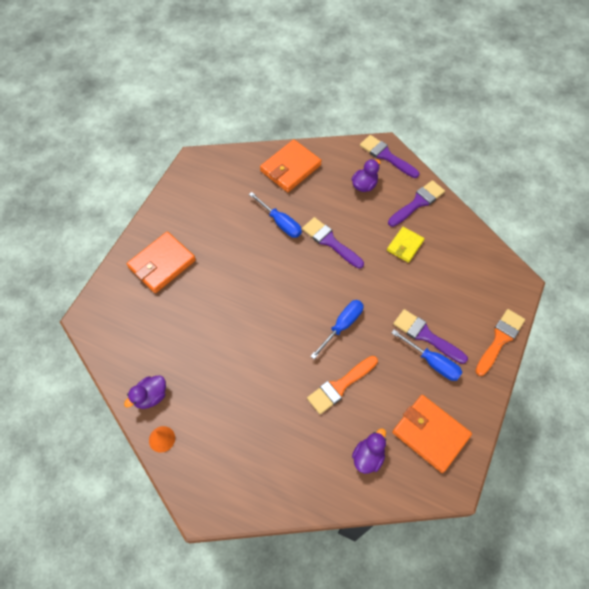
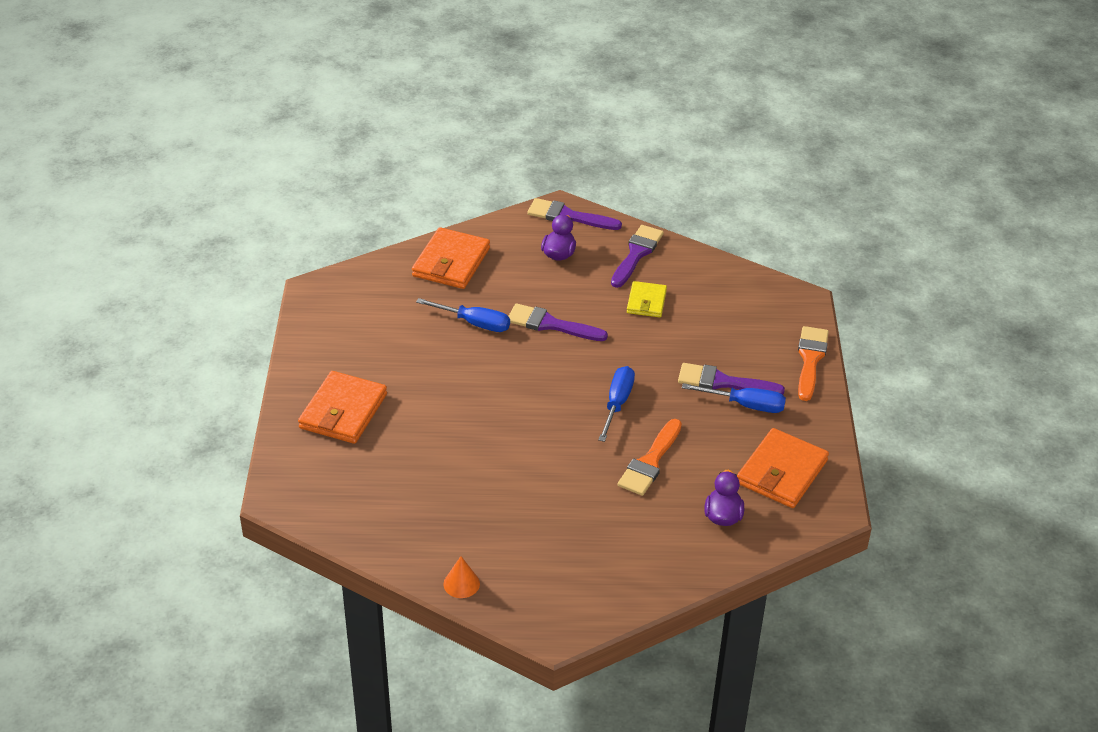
camera: 25 degrees left, 20 degrees down
purple duck [124,375,166,409] -> none
orange wallet [392,395,472,473] -> orange wallet turned 75 degrees counterclockwise [737,428,829,508]

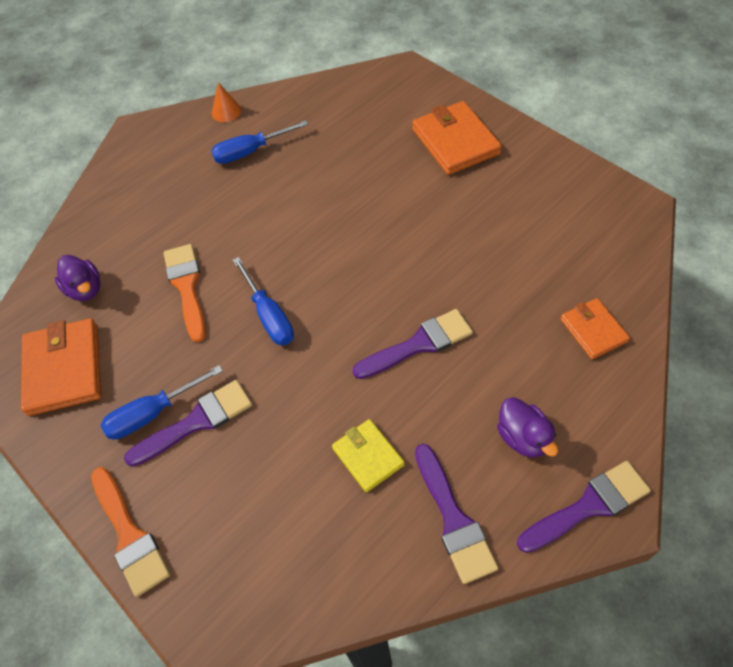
camera: 140 degrees right, 15 degrees up
orange wallet [412,227,490,289] -> orange wallet [560,298,630,359], size x0.60
blue screwdriver [416,298,510,332] -> blue screwdriver moved to [211,120,308,164]

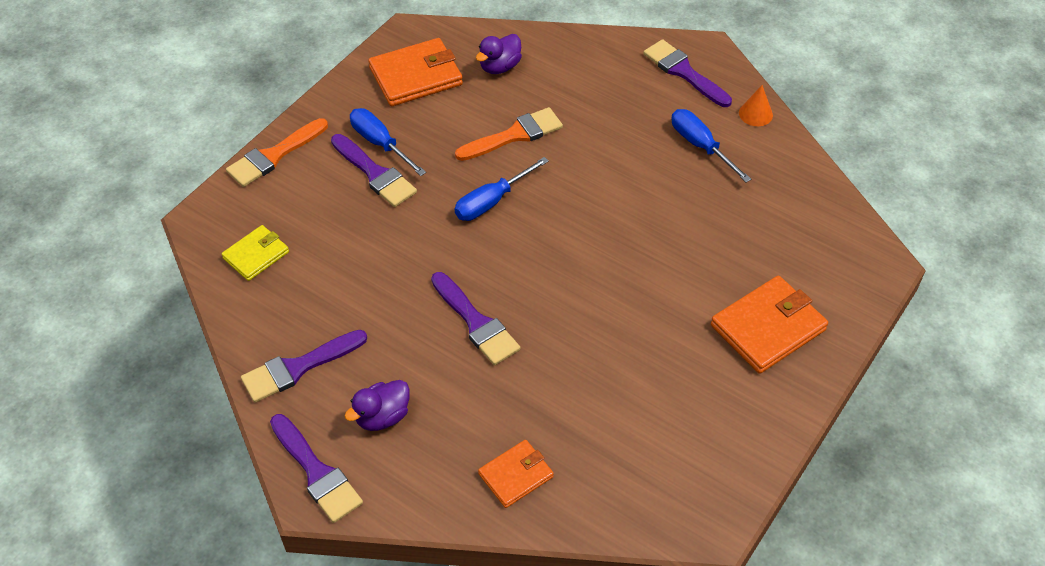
camera: 75 degrees right, 5 degrees down
yellow wallet [332,419,405,493] -> yellow wallet moved to [221,225,289,281]
none -> purple brush [643,39,732,107]

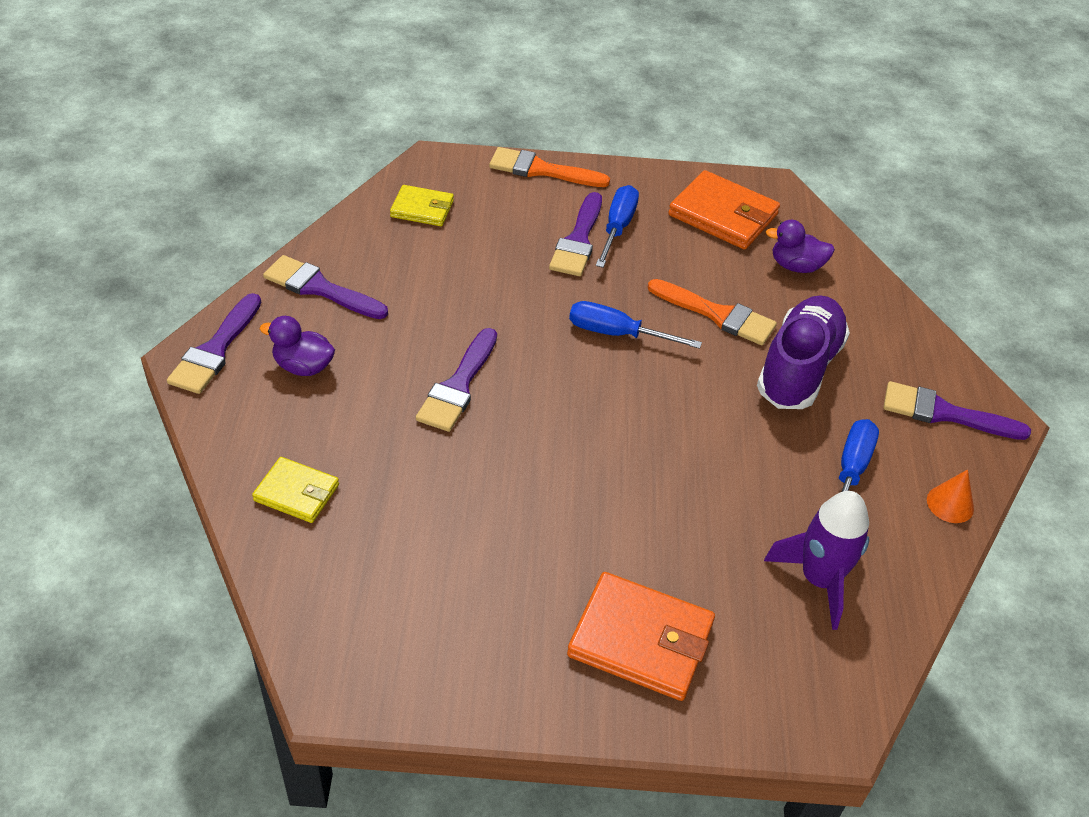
camera: 55 degrees right, 5 degrees down
orange wallet [478,440,554,508] -> yellow wallet [252,457,339,523]
purple brush [643,39,732,107] -> purple brush turned 90 degrees counterclockwise [883,381,1031,440]
none -> purple shoe [757,295,850,409]
none -> purple rocket [764,491,869,630]

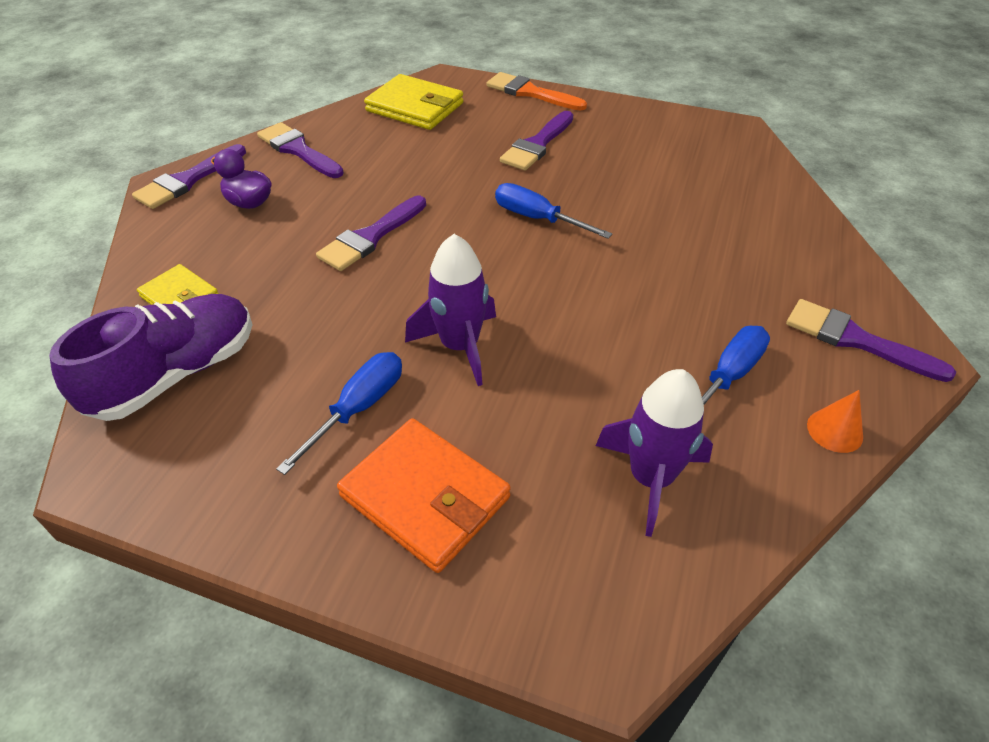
camera: 20 degrees right, 0 degrees up
yellow wallet [390,185,454,226] -> yellow wallet [364,74,464,130], size x1.67
blue screwdriver [596,185,639,268] -> blue screwdriver moved to [276,352,402,475]
orange brush [648,279,777,345] -> none
orange wallet [668,170,780,249] -> none
purple shoe [757,295,850,409] -> purple shoe moved to [49,294,253,421]
purple duck [766,220,835,273] -> none
none -> purple rocket [405,234,496,386]

